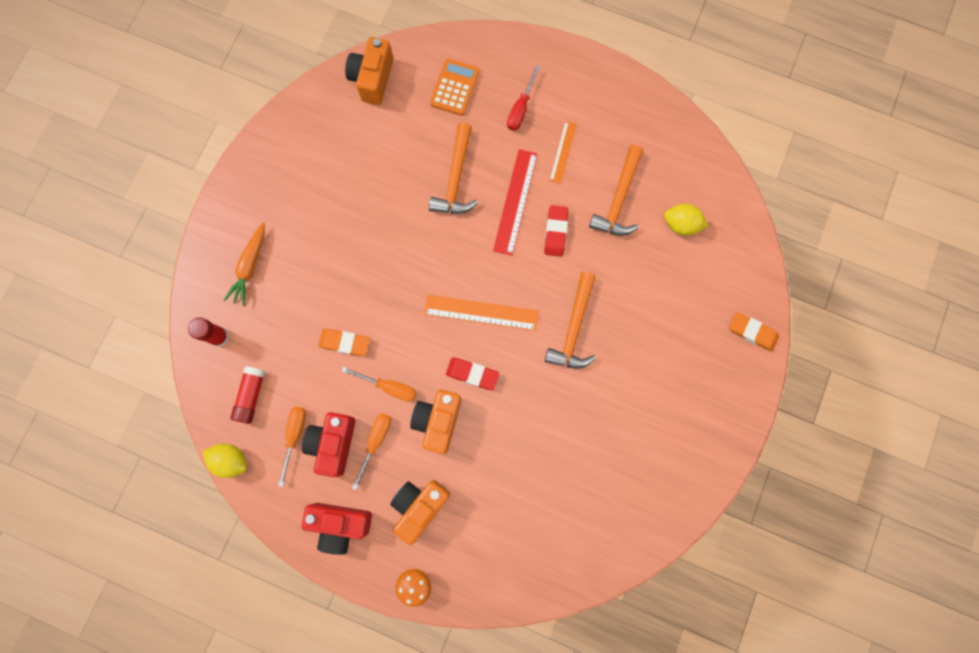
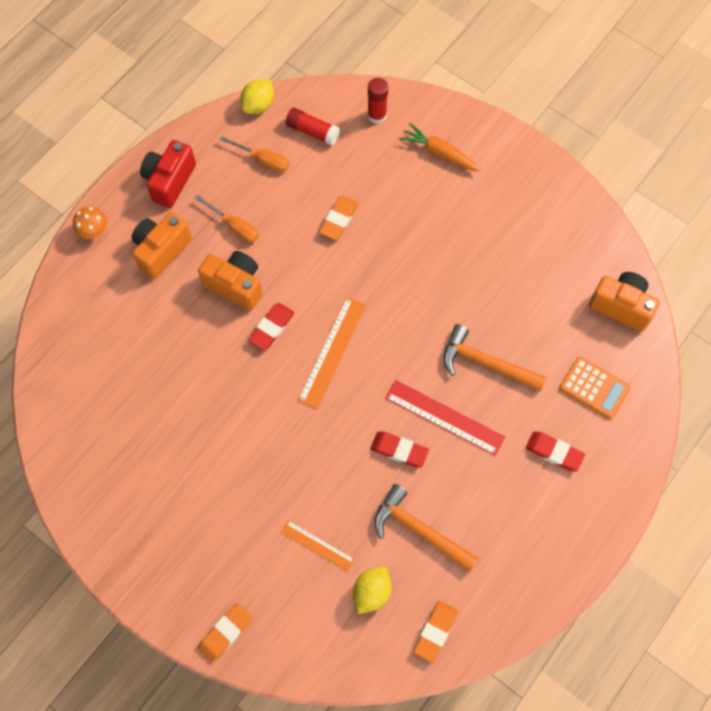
camera: 105 degrees right, 10 degrees down
red camera [302,412,355,477] -> none
orange screwdriver [342,367,416,402] -> none
orange camera [390,480,450,545] -> orange camera turned 105 degrees counterclockwise [132,212,192,279]
red screwdriver [507,65,540,131] -> red eraser [525,431,585,472]
orange hammer [545,272,596,369] -> none
orange ruler [549,121,576,184] -> orange ruler moved to [281,520,355,571]
none -> orange eraser [414,601,458,663]

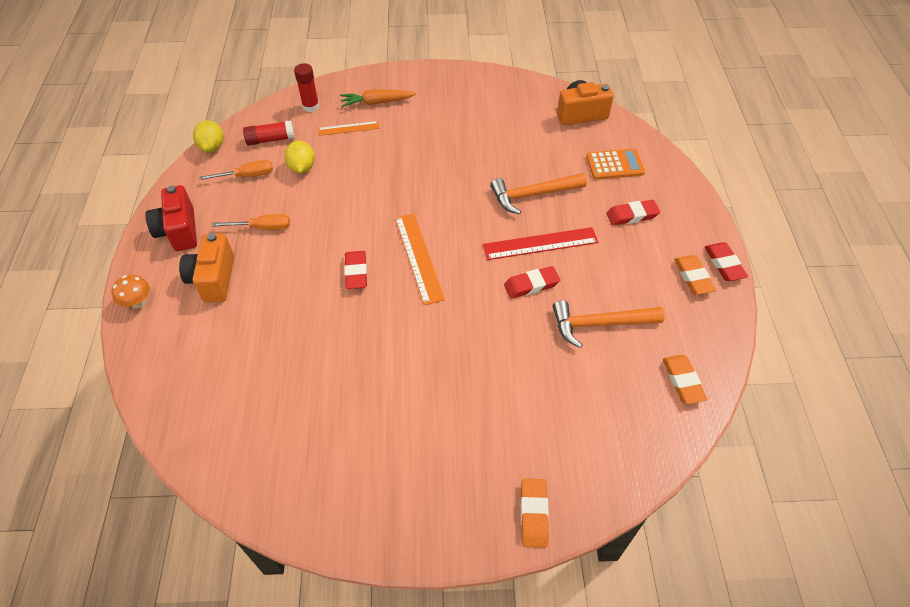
camera: 40 degrees left, 15 degrees down
orange camera [198,251,263,311] -> none
orange ruler [281,520,355,571] -> orange ruler moved to [318,121,379,136]
orange eraser [319,196,359,240] -> orange eraser moved to [674,255,716,295]
yellow lemon [353,567,392,614] -> yellow lemon moved to [284,140,315,173]
none -> red eraser [705,242,748,281]

